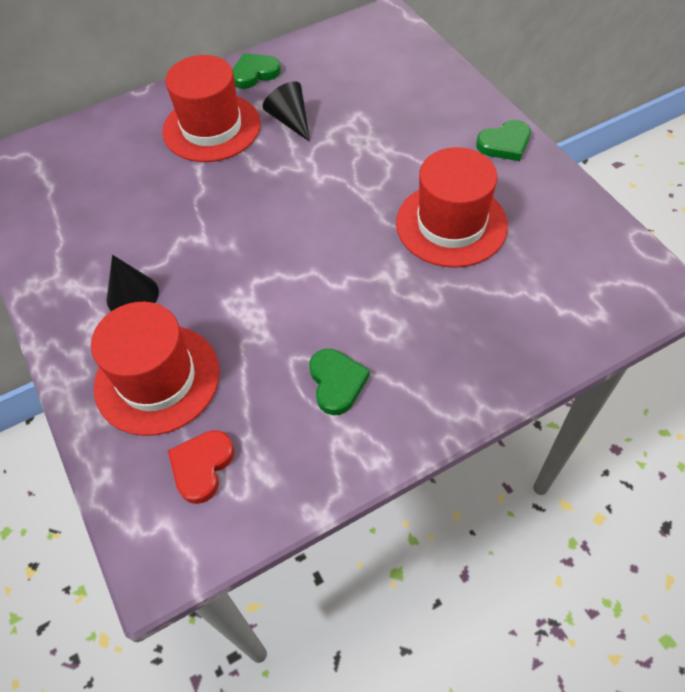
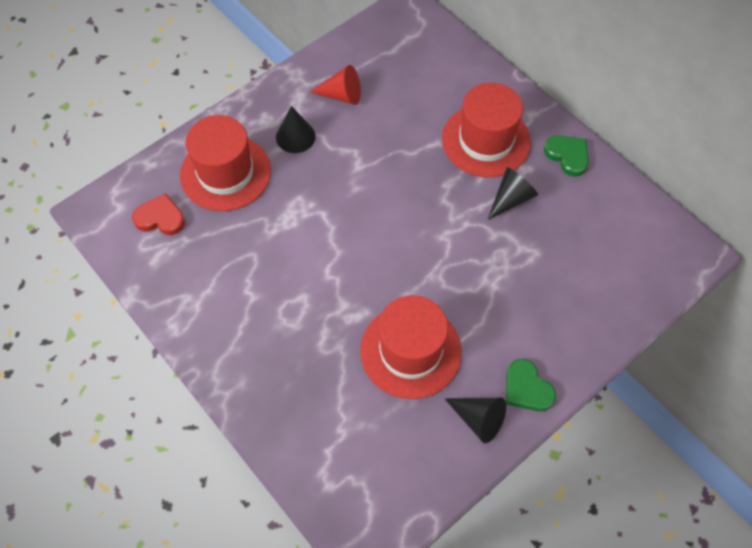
camera: 75 degrees right, 5 degrees up
green heart [309,349,370,415] -> none
none -> red cone [310,65,361,105]
none -> black cone [445,398,506,443]

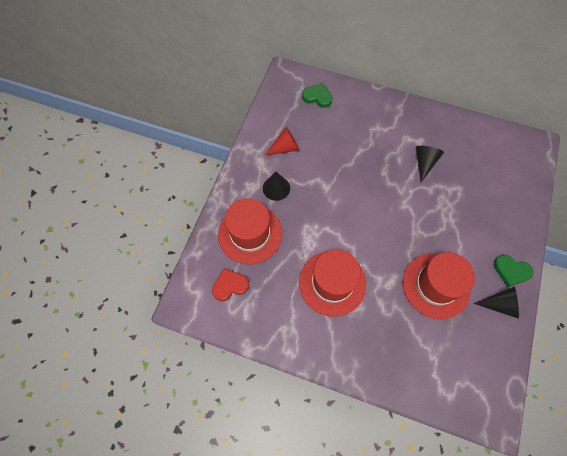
camera: 30 degrees left, 5 degrees up
red hat [442,83,531,177] -> red hat moved to [299,249,366,317]
green heart [544,135,589,177] -> green heart moved to [302,83,333,108]

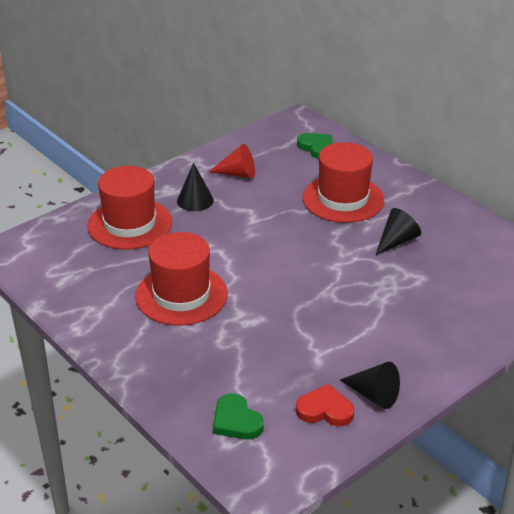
camera: 30 degrees right, 30 degrees down
red heart [212,268,249,301] -> red heart moved to [296,384,354,426]
red hat [403,252,475,319] -> red hat moved to [302,142,384,223]
green heart [494,255,534,287] -> green heart moved to [213,393,264,440]

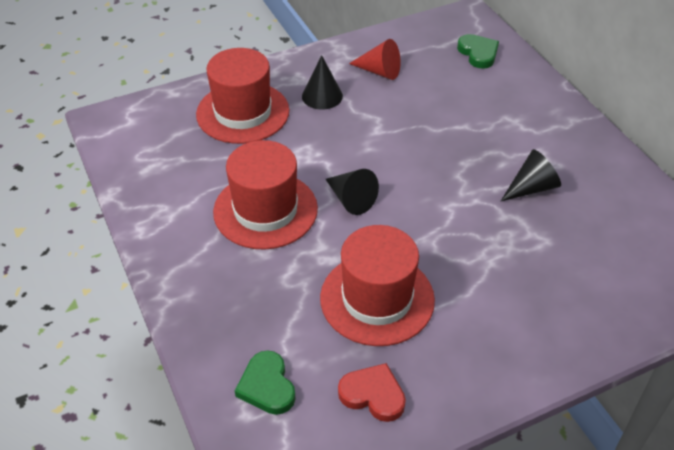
camera: 15 degrees right, 10 degrees up
red hat [302,142,384,223] -> red hat moved to [320,225,435,346]
black cone [340,362,400,409] -> black cone moved to [326,169,379,215]

